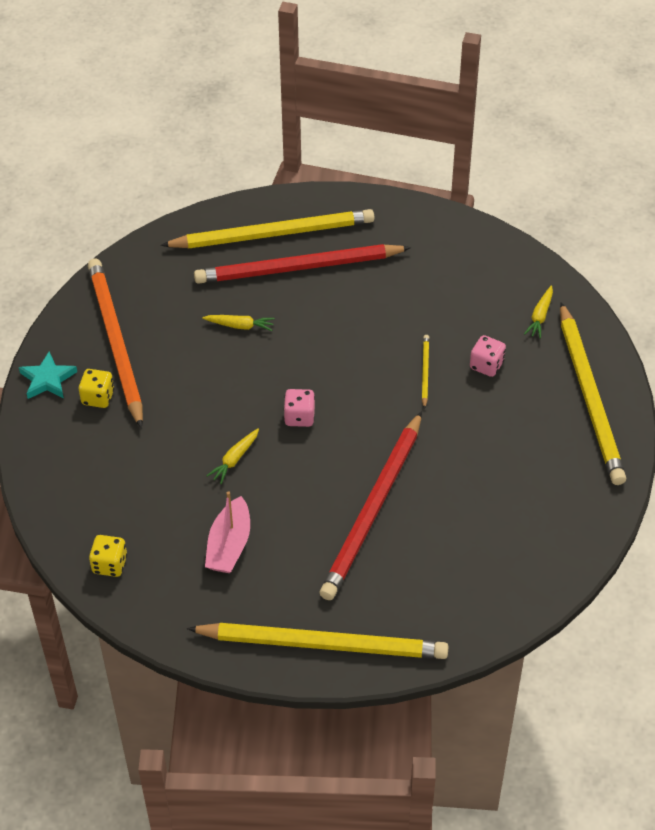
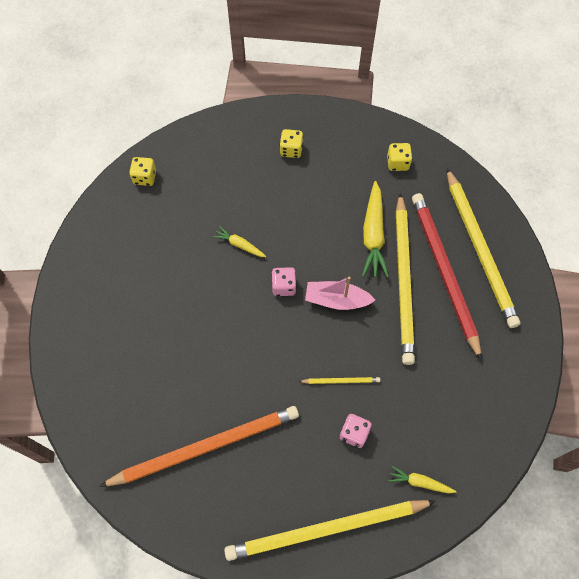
camera: 85 degrees right, 15 degrees up
turquoise star [19,351,77,399] -> none
orange pencil [88,259,143,428] -> orange pencil moved to [99,406,299,487]
yellow pencil [187,623,449,659] -> yellow pencil moved to [396,193,415,365]
yellow carrot [202,315,275,331] -> yellow carrot [362,181,389,278], size x1.86
pink boat [205,491,250,573] -> pink boat moved to [305,276,375,310]
red pencil [320,411,422,600] -> none
none -> yellow dice [387,143,412,171]

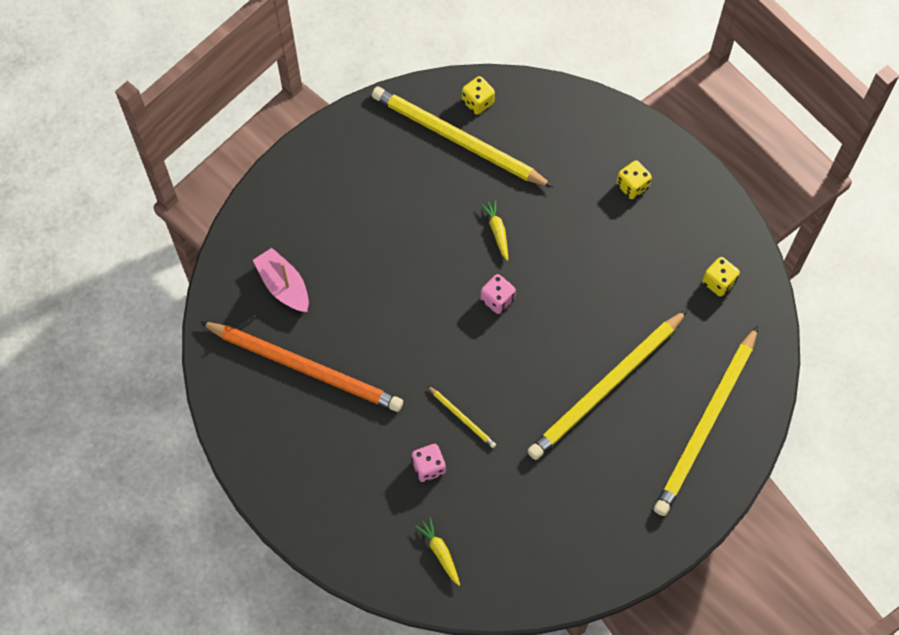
camera: 45 degrees right, 0 degrees up
yellow pencil [224,500,436,561] -> yellow pencil moved to [372,87,553,187]
pink boat [305,276,375,310] -> pink boat moved to [253,248,309,312]
yellow carrot [362,181,389,278] -> none
red pencil [412,193,482,361] -> none

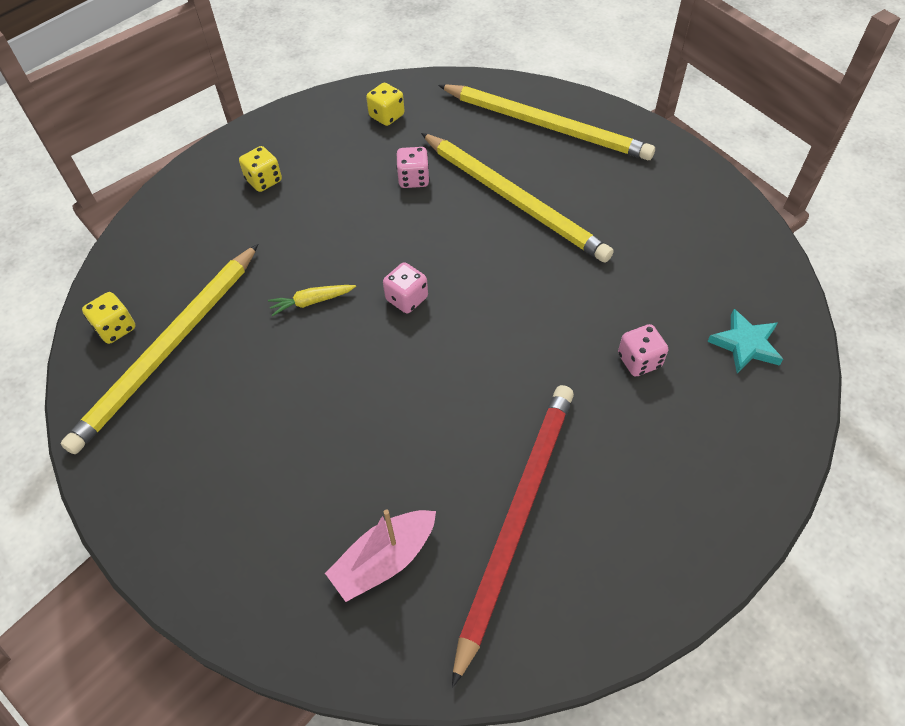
camera: 90 degrees left, 10 degrees down
orange pencil [200,321,403,412] -> red pencil [452,385,574,688]
yellow carrot [415,517,460,586] -> turquoise star [707,309,783,373]
yellow pencil [428,386,496,448] -> none
none -> pink dice [396,147,430,188]

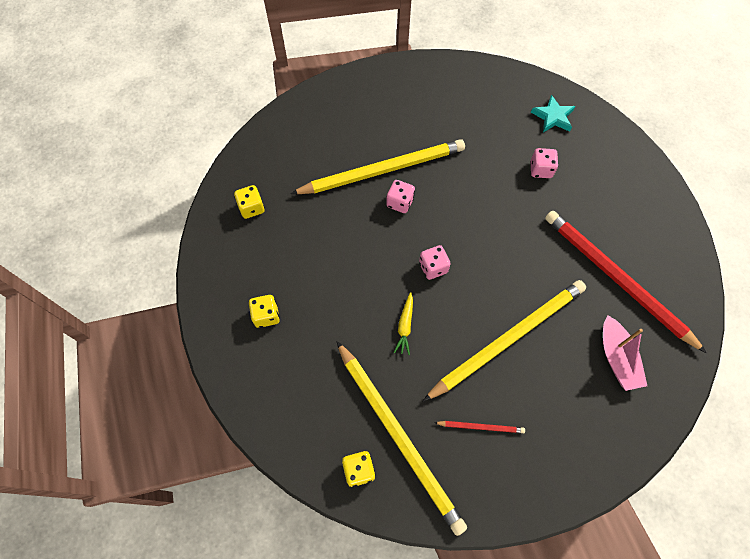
camera: 65 degrees left, 10 degrees up
pink dice [396,147,430,188] -> pink dice moved to [386,180,415,213]
yellow pencil [438,84,655,160] -> yellow pencil moved to [423,280,586,401]
none -> red pencil [435,421,525,433]

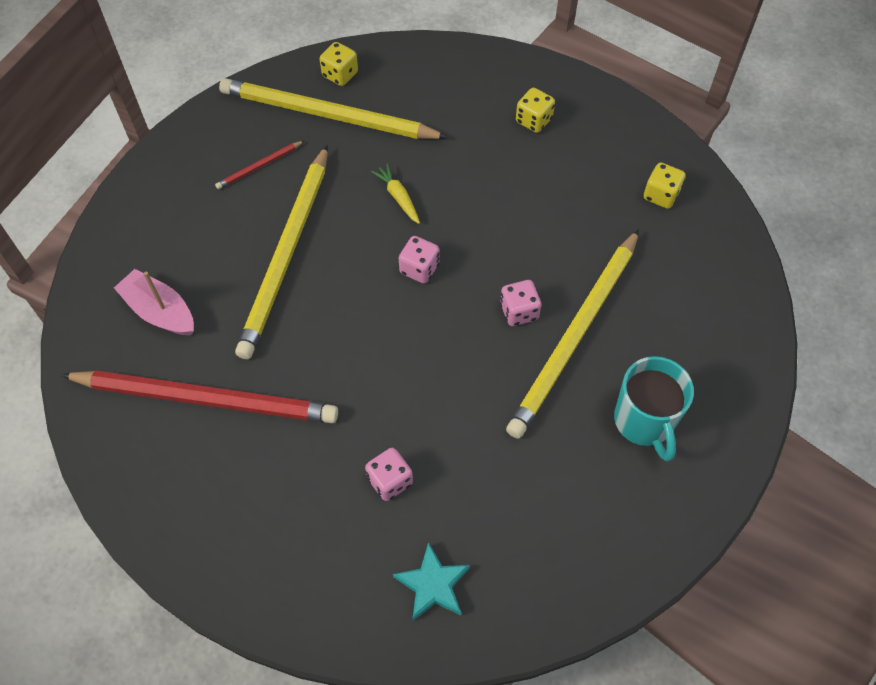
camera: 140 degrees right, 5 degrees down
none -> turquoise mug [614,356,694,461]

